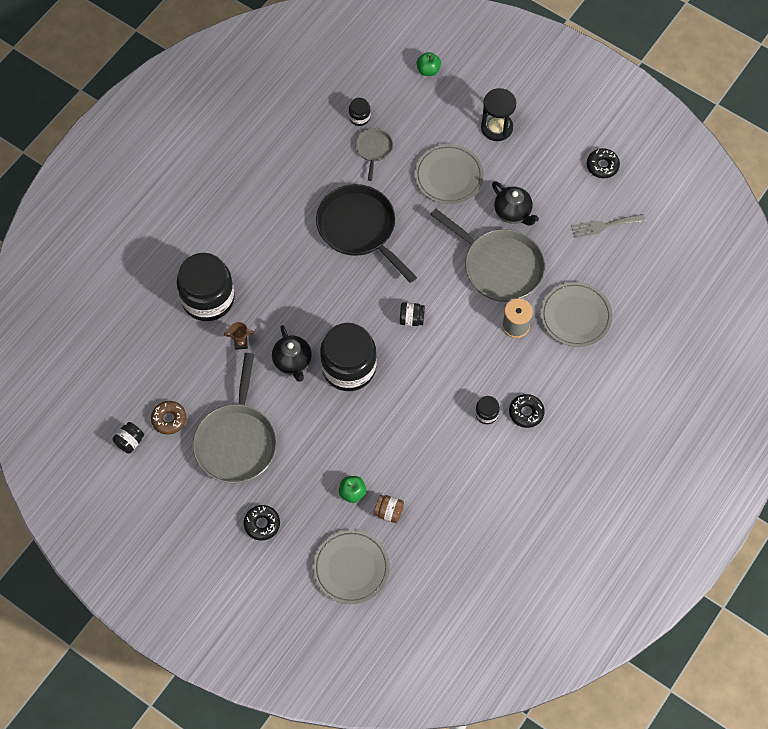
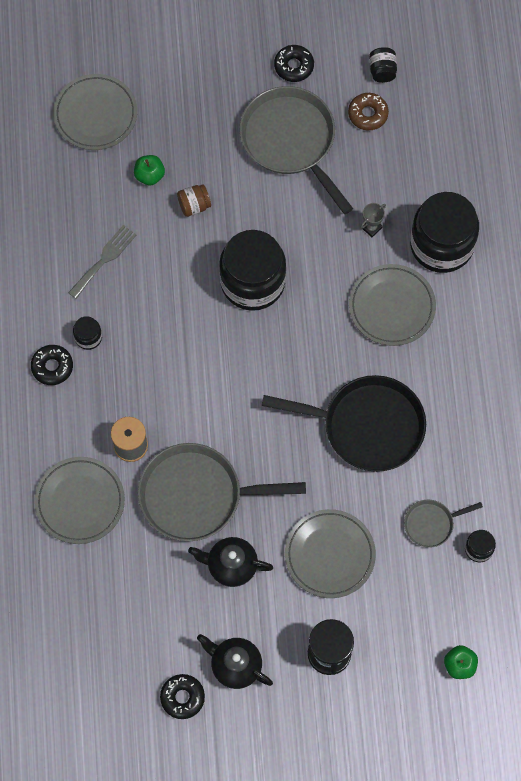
camera: 140 degrees right, 5 degrees up
brown trophy [224,322,254,350] -> grey trophy [360,203,386,237]
black donut [244,505,280,541] -> black donut moved to [274,45,314,82]
black teapot [272,325,312,382] -> black teapot moved to [197,634,273,689]
grey pan [356,128,393,181] -> grey pan turned 105 degrees clockwise [404,500,483,548]
brown jar [374,495,404,523] -> brown jar moved to [177,184,211,217]
black jar [400,302,425,326] -> none
grey fork [571,214,645,238] -> grey fork moved to [68,225,136,299]
none -> grey plate [349,264,436,346]

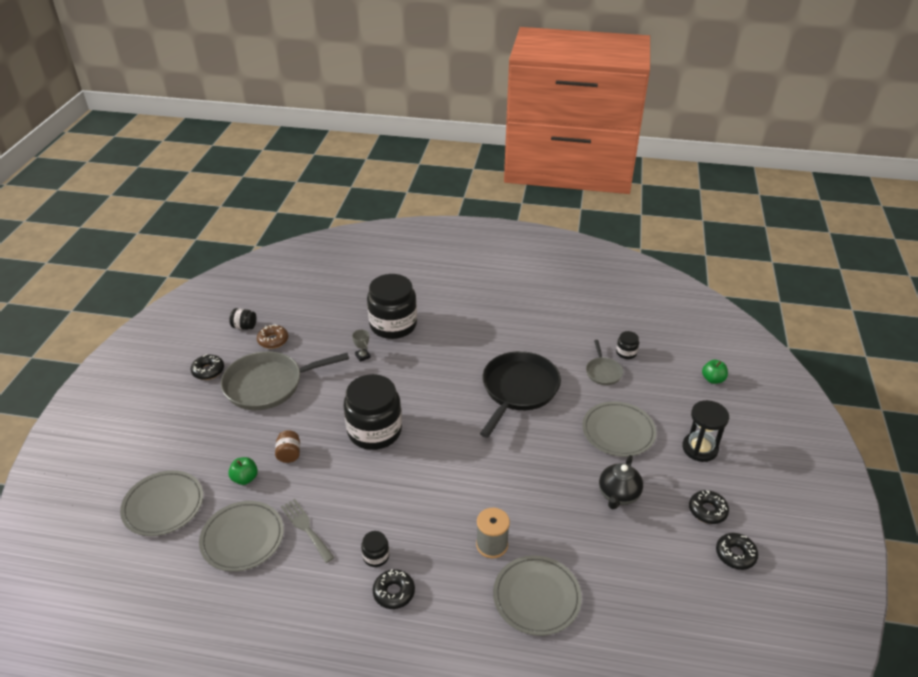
camera: 75 degrees left, 30 degrees down
grey pan [138,443,306,541] -> none
black teapot [197,634,273,689] -> black donut [689,490,729,524]
grey plate [349,264,436,346] -> grey plate moved to [199,501,284,572]

